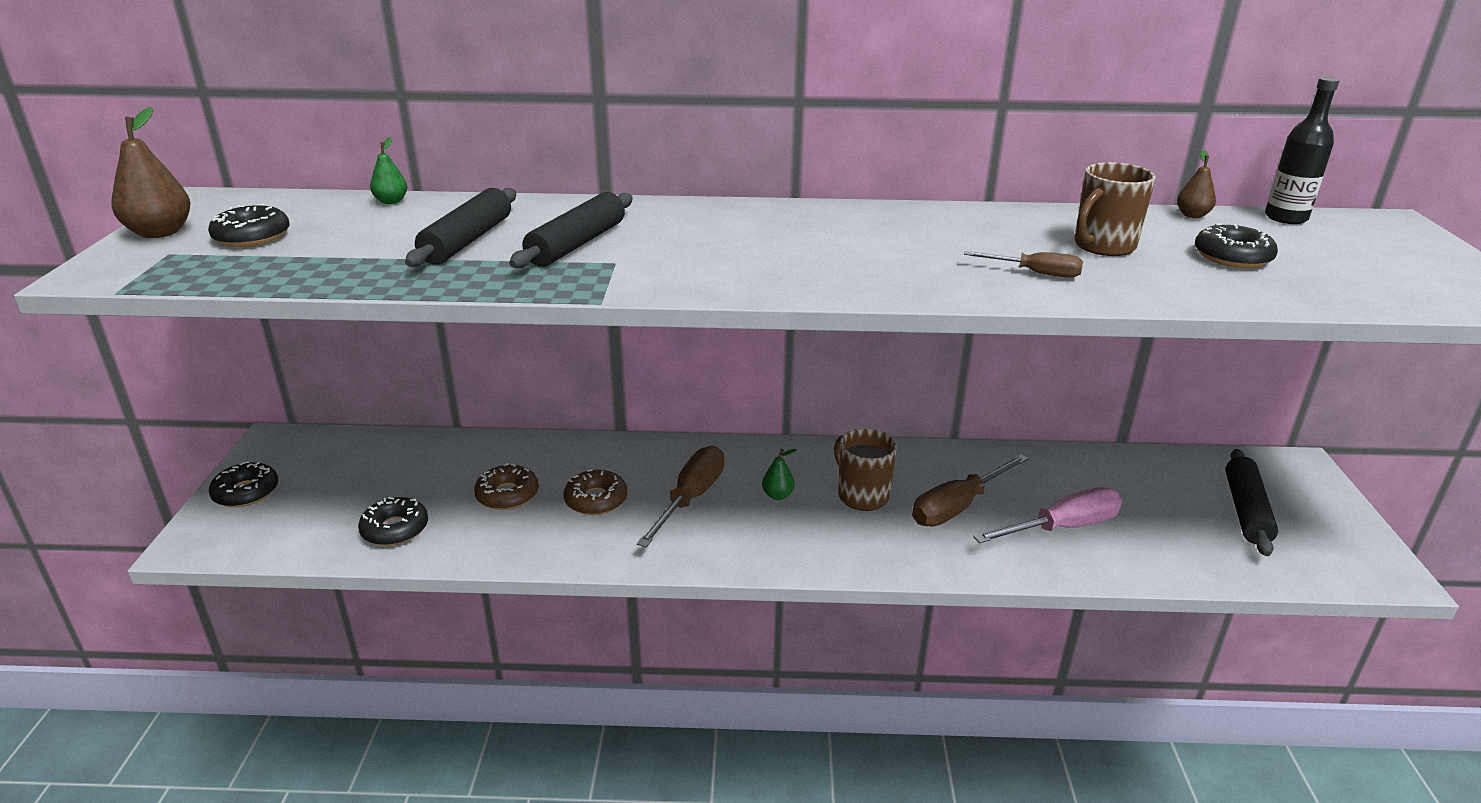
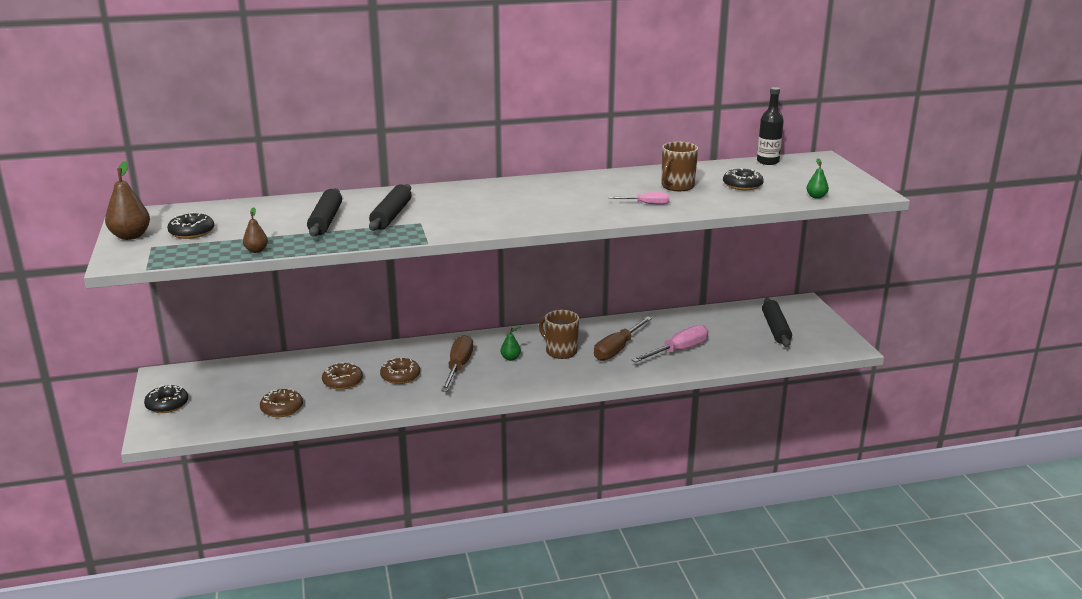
camera: 15 degrees left, 5 degrees down
black donut [358,497,428,546] -> brown donut [260,388,303,417]
green pear [370,137,407,204] -> green pear moved to [807,158,829,199]
brown screwdriver [964,251,1083,278] -> pink screwdriver [608,192,670,204]
brown pear [1177,150,1216,218] -> brown pear moved to [243,207,268,253]

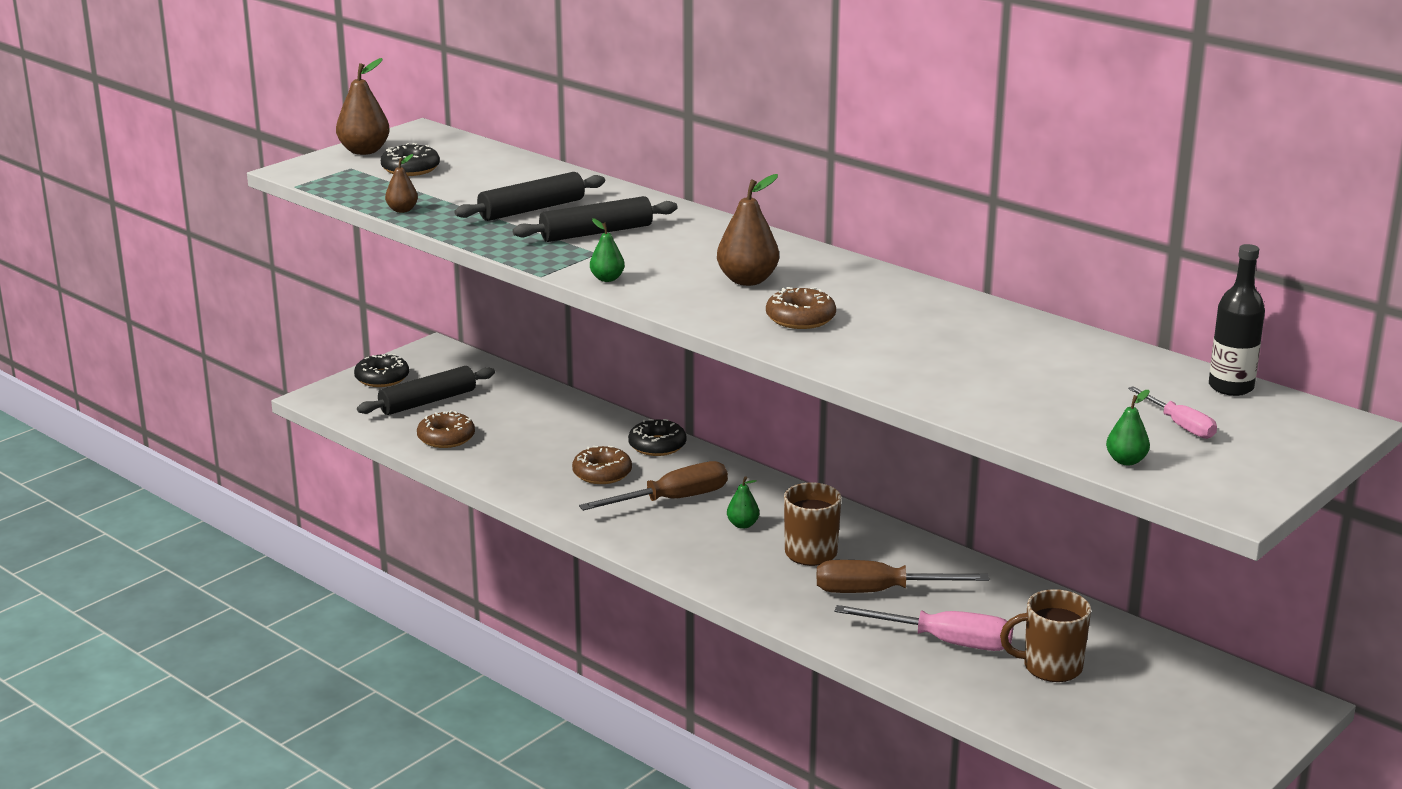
camera: 55 degrees right, 0 degrees up
brown donut [322,362,363,390] -> brown donut moved to [766,287,836,329]
pink screwdriver [608,192,670,204] -> pink screwdriver moved to [1128,386,1217,439]
brown mug [662,142,698,191] -> brown mug moved to [1000,589,1091,682]
black donut [723,168,764,190] -> black donut moved to [628,419,686,456]
black rolling pin [762,298,792,347] -> black rolling pin moved to [357,366,495,415]
none -> green pear [590,218,625,282]
none -> brown pear [717,174,779,286]

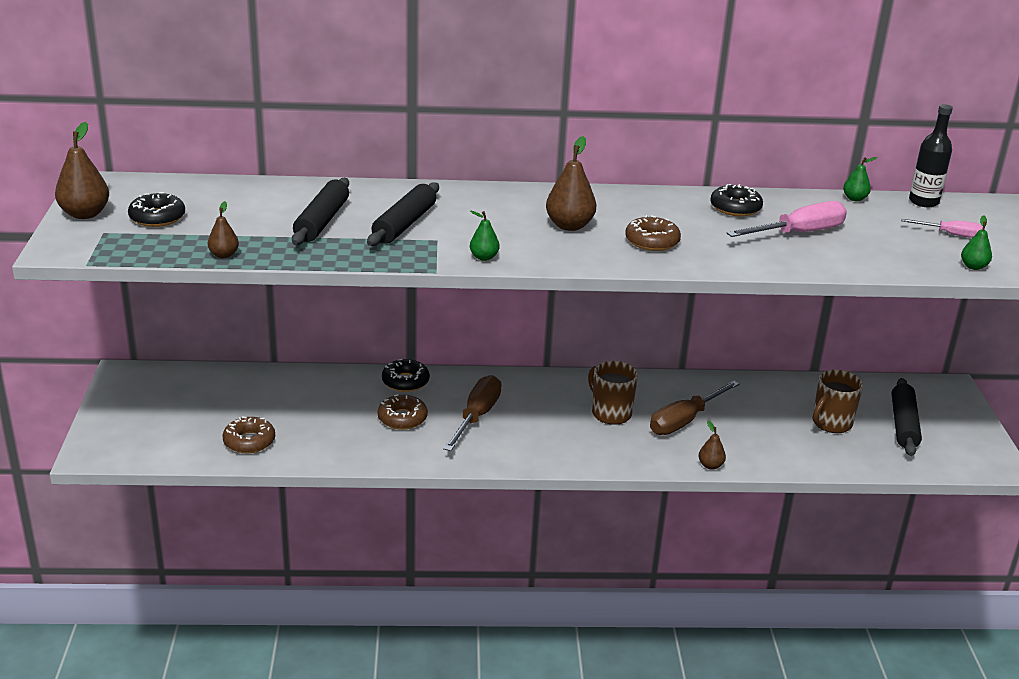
camera: 45 degrees left, 5 degrees up
black donut [354,354,409,387] -> black donut moved to [710,184,763,217]
black rolling pin [357,366,495,415] -> black rolling pin moved to [892,378,922,456]
green pear [727,476,759,529] -> green pear moved to [843,157,877,201]
pink screwdriver [834,605,1013,651] -> pink screwdriver moved to [727,201,847,237]
none -> brown pear [698,421,726,470]

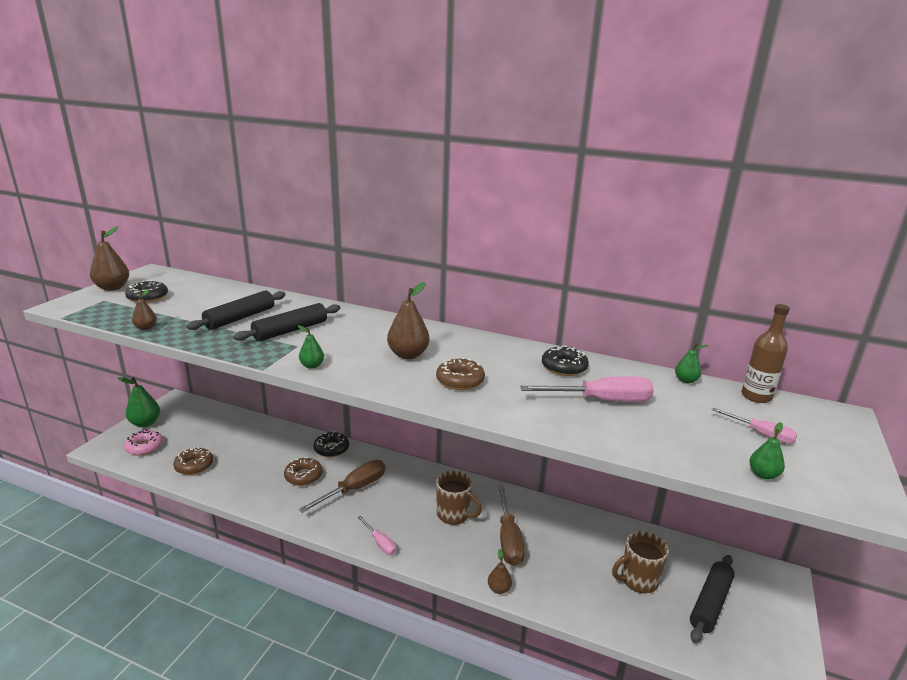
camera: 25 degrees right, 5 degrees down
brown mug [588,361,638,425] -> brown mug turned 135 degrees clockwise [436,470,482,525]
brown screwdriver [650,380,740,435] -> brown screwdriver turned 75 degrees counterclockwise [498,485,525,566]
black bottle [909,104,953,207] -> brown bottle [741,304,790,403]
none -> green pear [118,377,160,427]
none -> pink donut [124,430,163,456]
none -> pink screwdriver [357,516,396,555]

